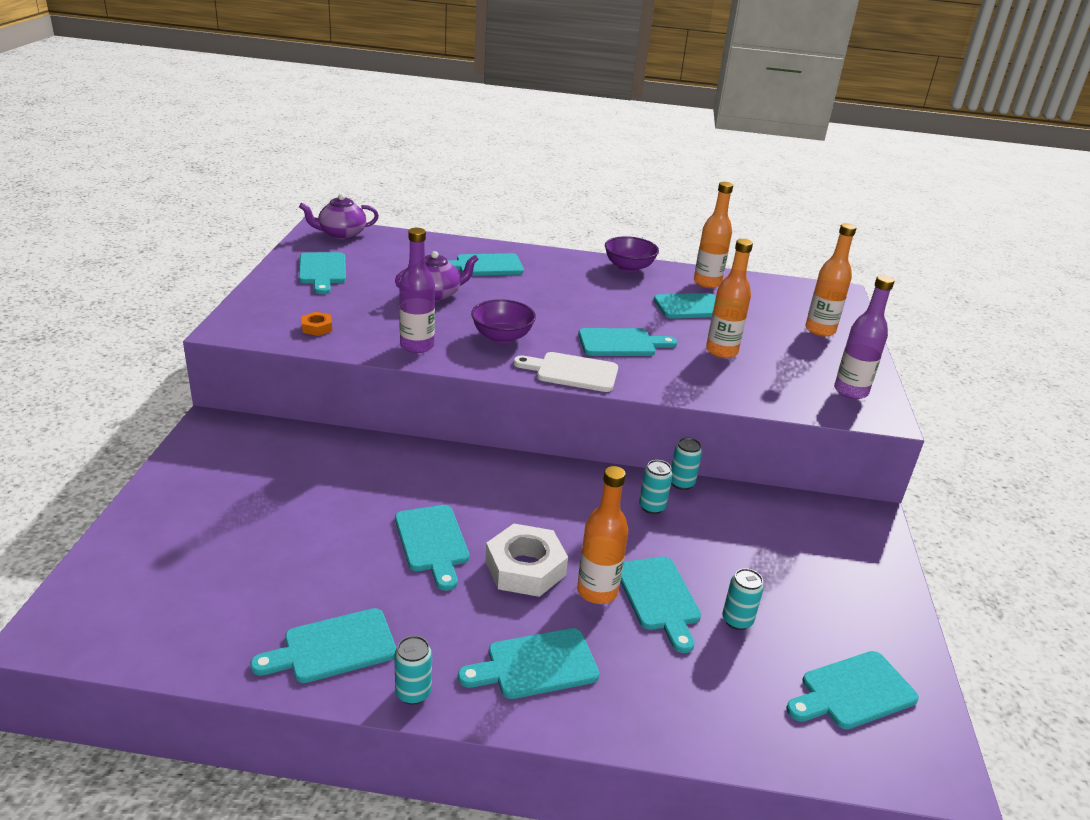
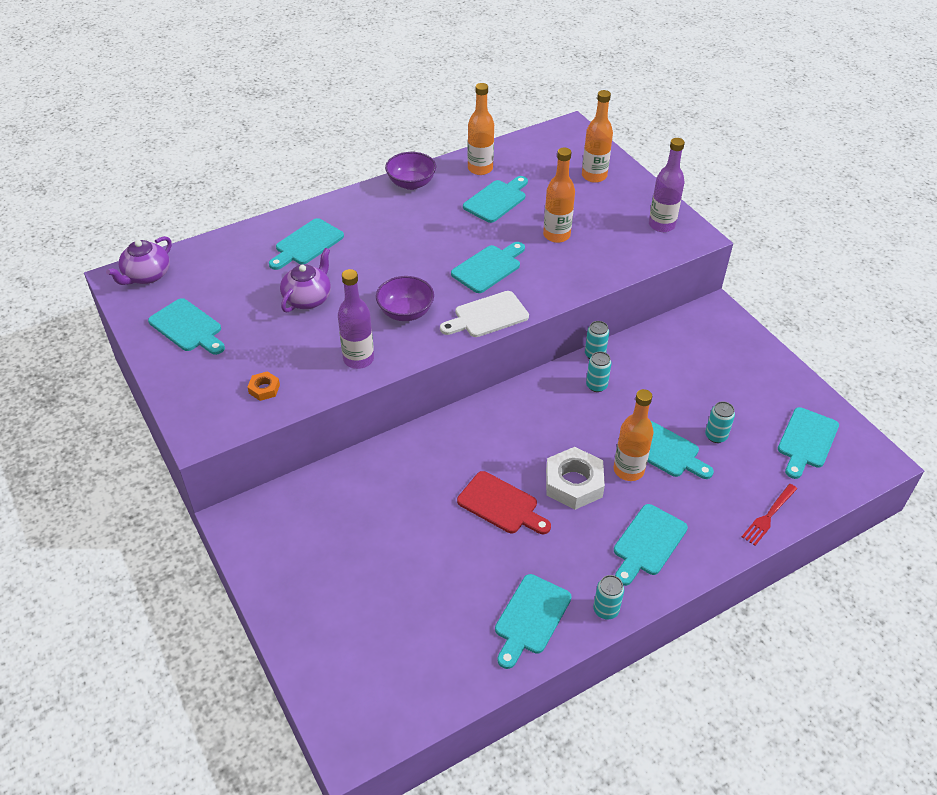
camera: 35 degrees left, 15 degrees up
turquoise cutting board [395,505,469,591] -> red cutting board [457,471,551,534]
none -> red fork [742,484,797,546]

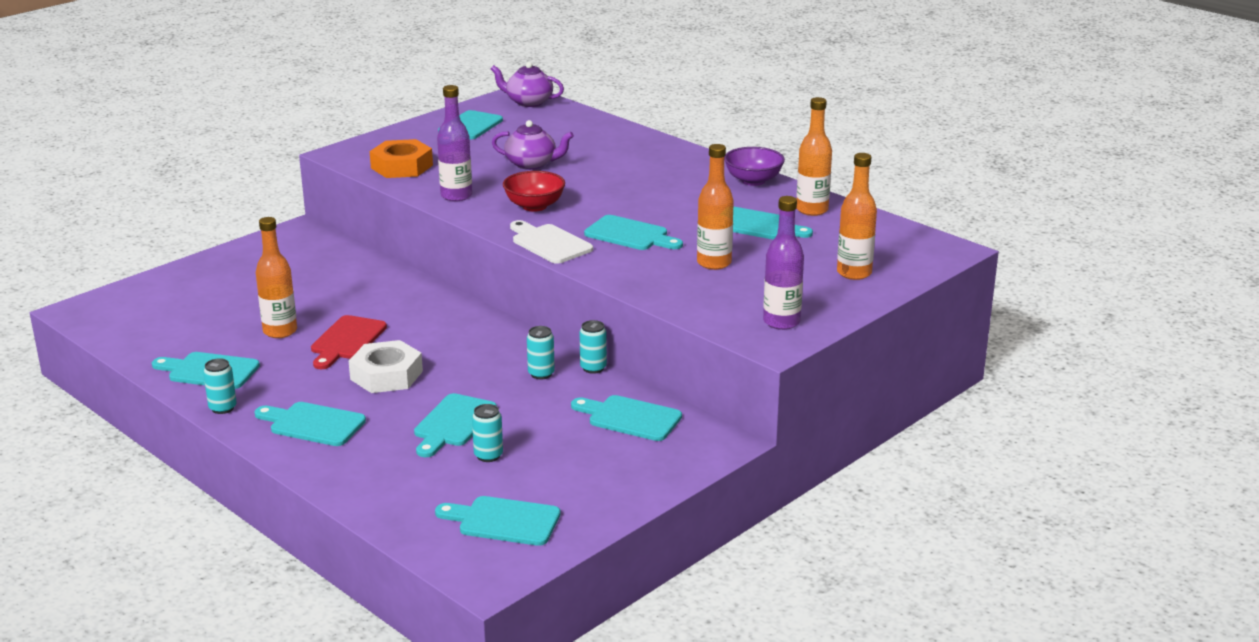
camera: 75 degrees right, 20 degrees down
orange nut [247,371,280,401] -> orange nut [370,139,433,178], size x2.04
turquoise cutting board [269,218,344,270] -> turquoise cutting board moved to [571,395,682,441]
purple bowl [376,276,434,321] -> red bowl [503,171,565,212]
orange bottle [614,389,653,481] -> orange bottle moved to [256,217,297,338]
red fork [742,484,797,546] -> none

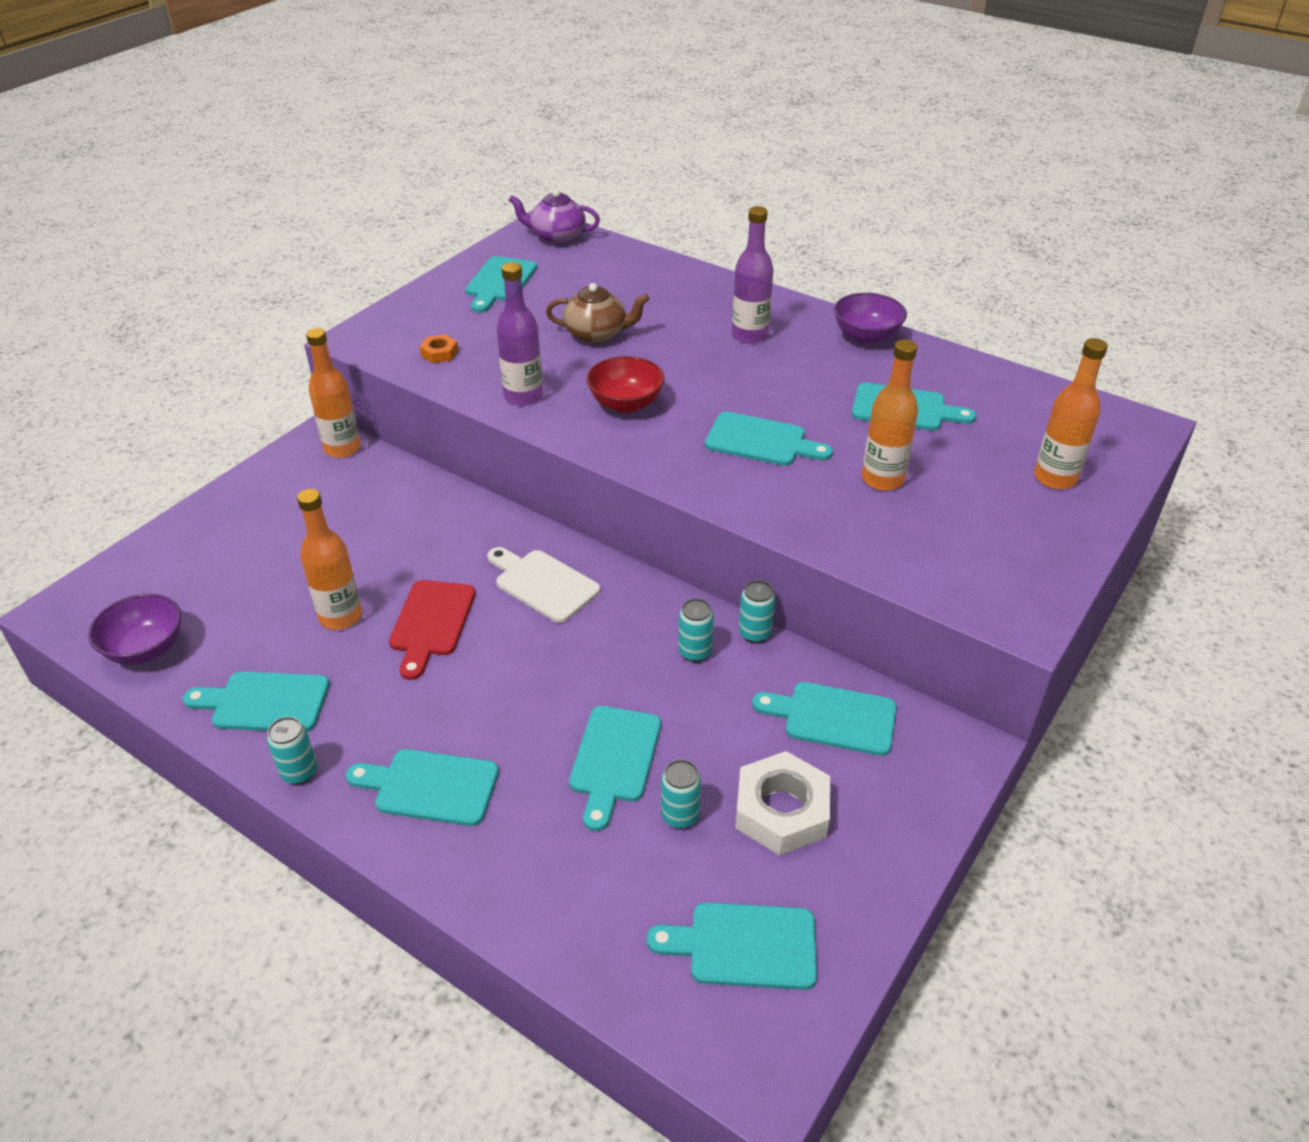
camera: 10 degrees left, 15 degrees up
white nut [349,340,423,393] -> white nut moved to [735,751,830,855]
orange nut [370,139,433,178] -> orange nut [420,334,458,363], size x0.49
purple teapot [492,120,574,170] -> brown teapot [546,283,649,343]
white cutting board [510,220,593,264] -> white cutting board moved to [487,547,600,623]
purple bottle [763,196,804,330] -> purple bottle moved to [732,206,773,344]
orange bottle [797,97,832,216] -> orange bottle moved to [306,328,361,458]
none -> purple bowl [88,594,181,665]

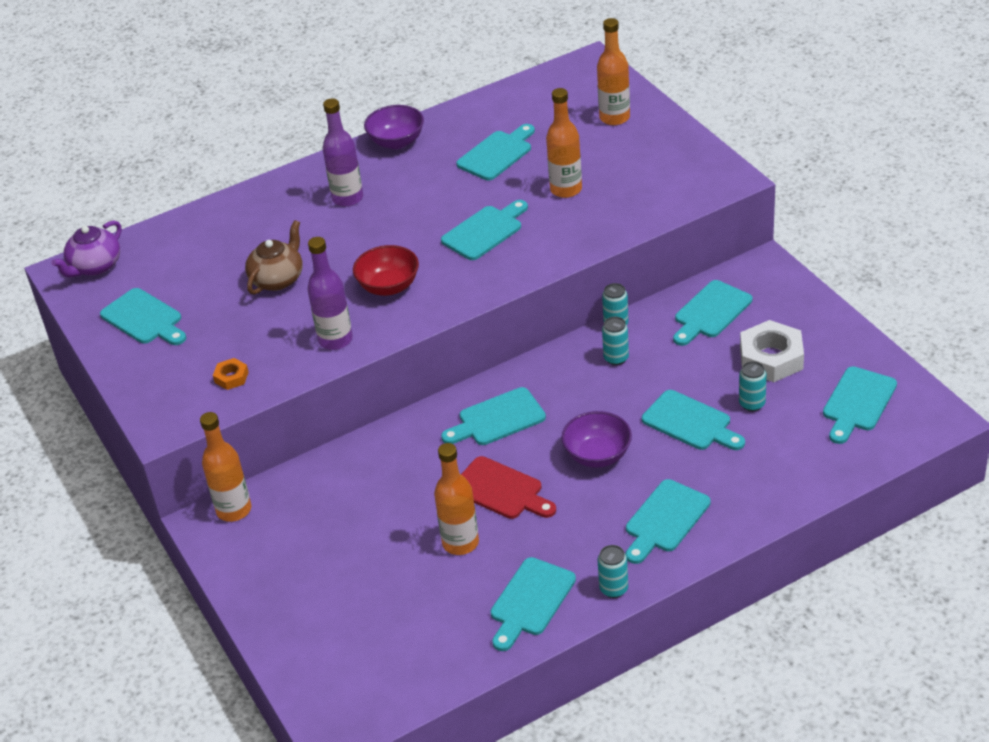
camera: 60 degrees left, 0 degrees up
purple bowl [88,594,181,665] -> purple bowl moved to [561,411,632,468]
white cutting board [487,547,600,623] -> turquoise cutting board [441,387,546,445]

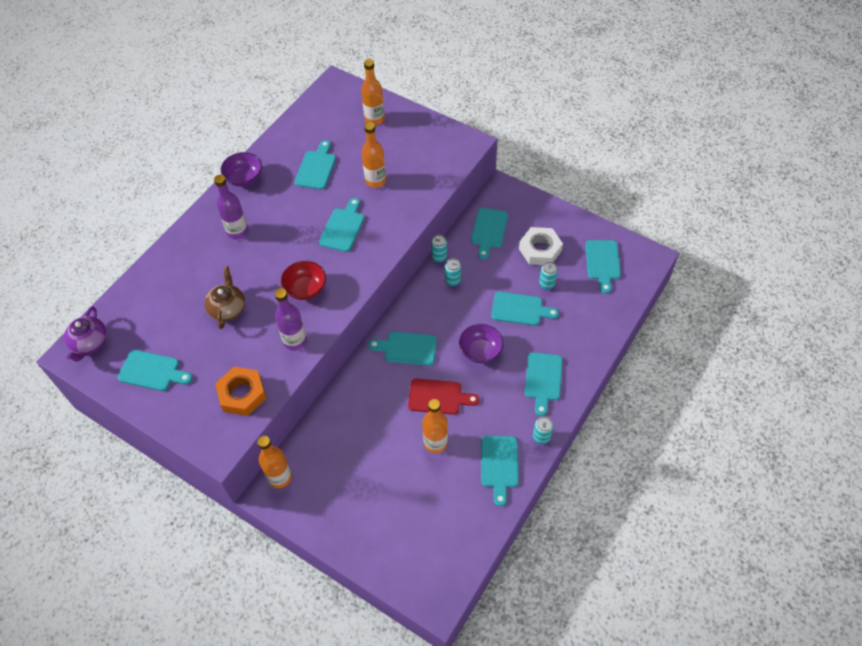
camera: 30 degrees left, 15 degrees up
orange nut [213,358,249,390] -> orange nut [215,367,267,416], size x2.04
turquoise cutting board [441,387,546,445] -> turquoise cutting board turned 60 degrees clockwise [369,332,437,366]

